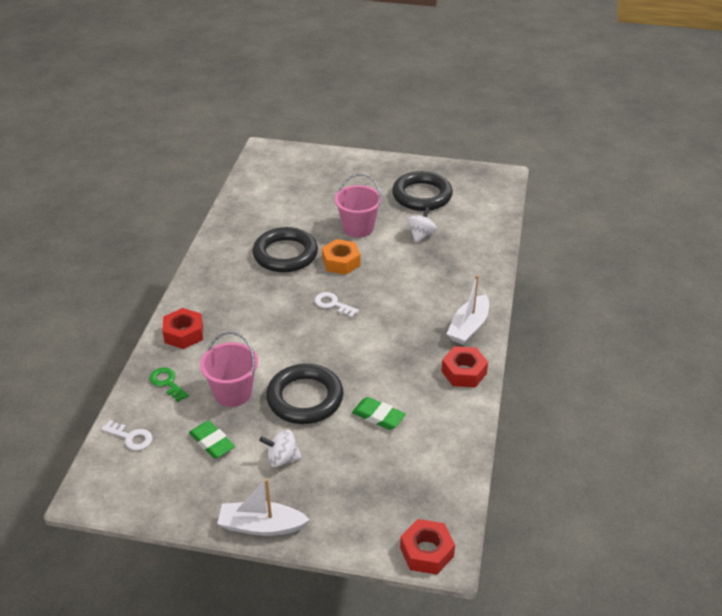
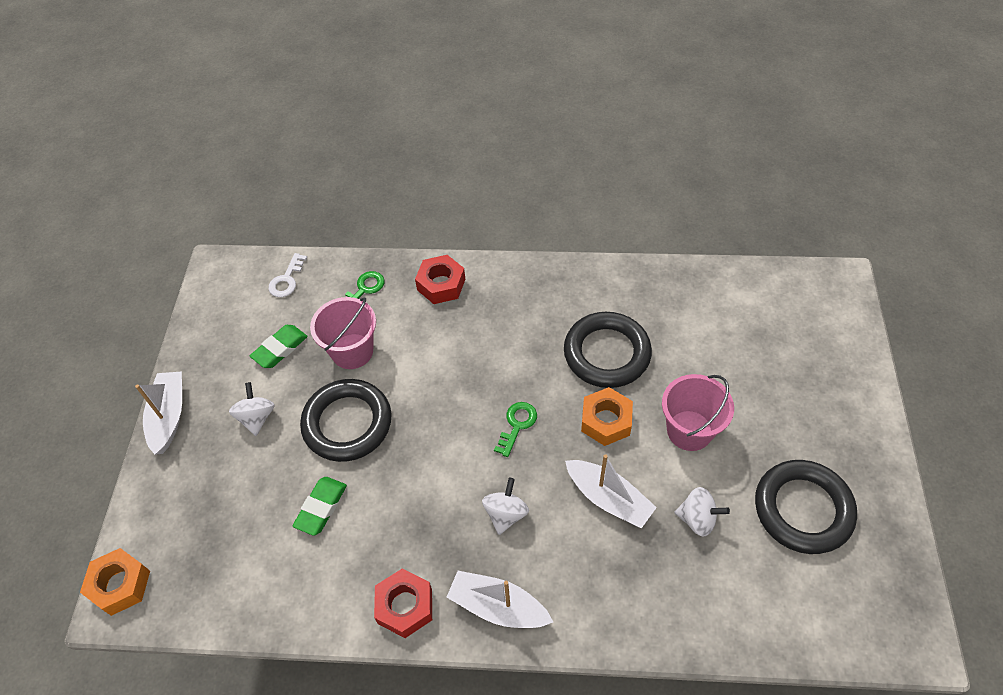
camera: 85 degrees right, 15 degrees up
white key [315,292,359,318] -> green key [494,402,537,457]
red nut [400,519,455,574] -> orange nut [80,548,150,616]
none -> white spinning top [482,478,529,535]
none -> white boat [565,454,657,528]

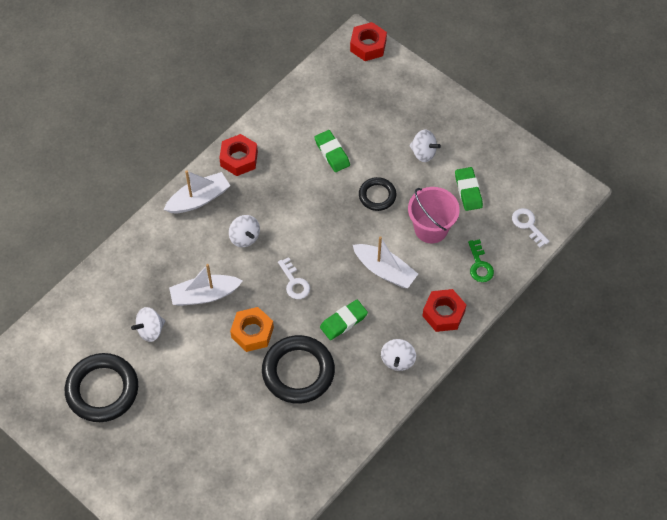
camera: 125 degrees right, 5 degrees up
orange nut [80,548,150,616] -> red nut [350,22,387,61]
white boat [135,371,182,455] -> white boat moved to [353,236,418,288]
black ring [300,379,392,462] -> black ring [359,177,396,211], size x0.56
green key [494,402,537,457] -> white key [278,257,310,299]
pink bucket [662,374,734,451] -> none
none -> green eraser [320,300,368,340]
none -> white spinning top [381,339,416,371]

